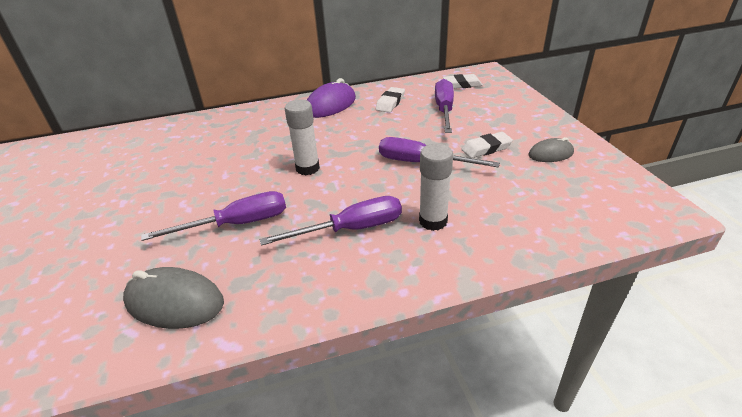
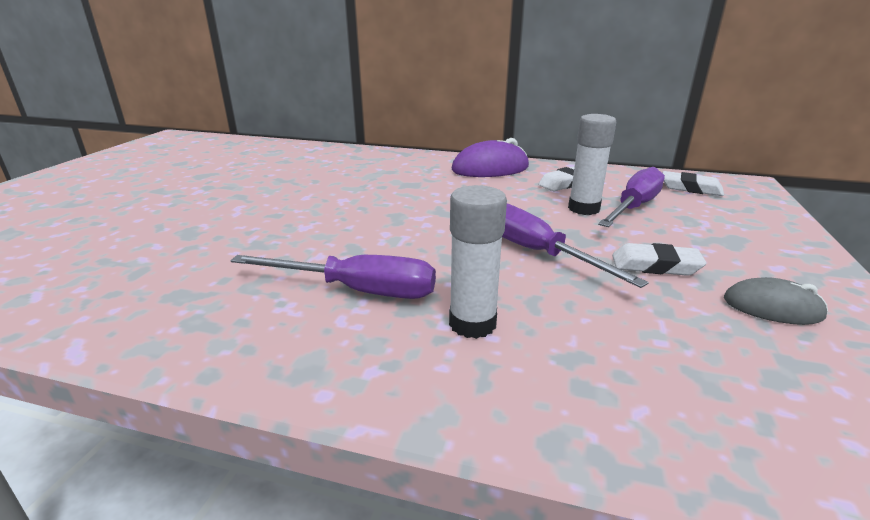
camera: 30 degrees right, 10 degrees down
grey mouse [123,267,224,329] -> none
purple screwdriver [141,191,286,241] -> none
white glue stick [285,100,320,175] -> white glue stick moved to [568,114,616,215]

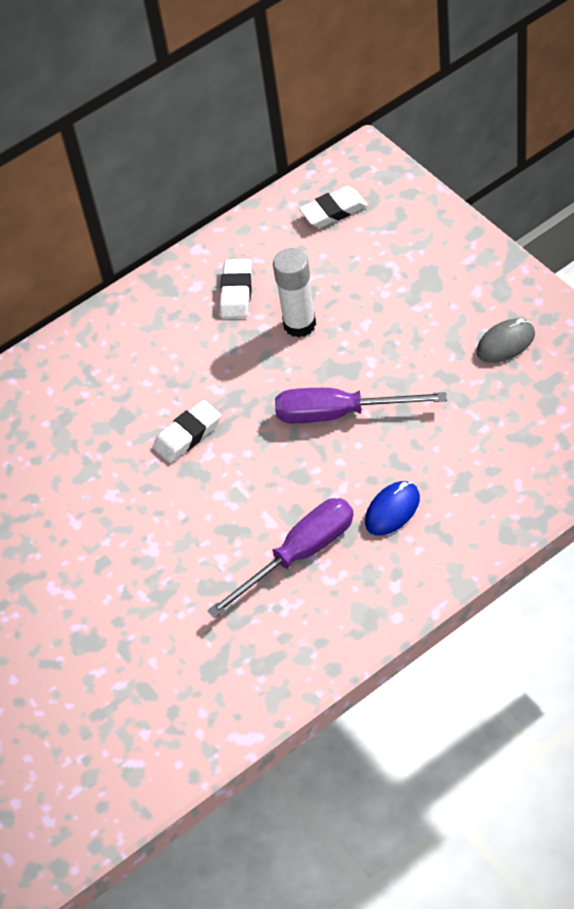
camera: 45 degrees left, 25 degrees up
white glue stick [449,185,507,339] -> blue mouse [365,481,420,536]
purple mouse [452,138,529,177] -> none
purple screwdriver [598,167,665,227] -> none
white eraser [612,243,706,276] -> white eraser moved to [153,400,221,463]

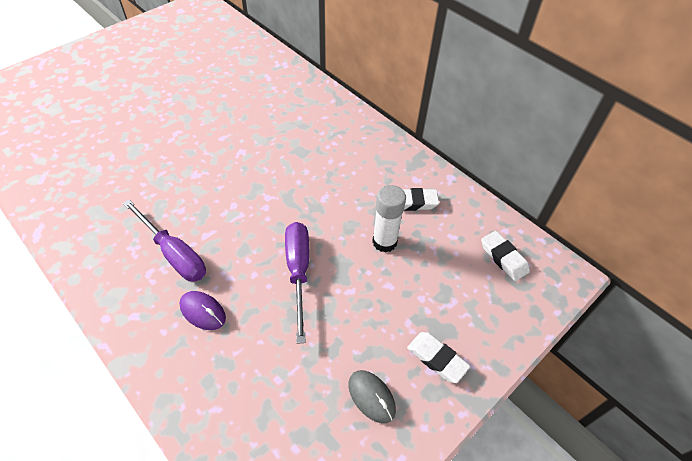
camera: 75 degrees right, 0 degrees up
white eraser [153,400,221,463] -> white eraser moved to [407,332,470,383]
blue mouse [365,481,420,536] -> purple mouse [179,291,226,330]

